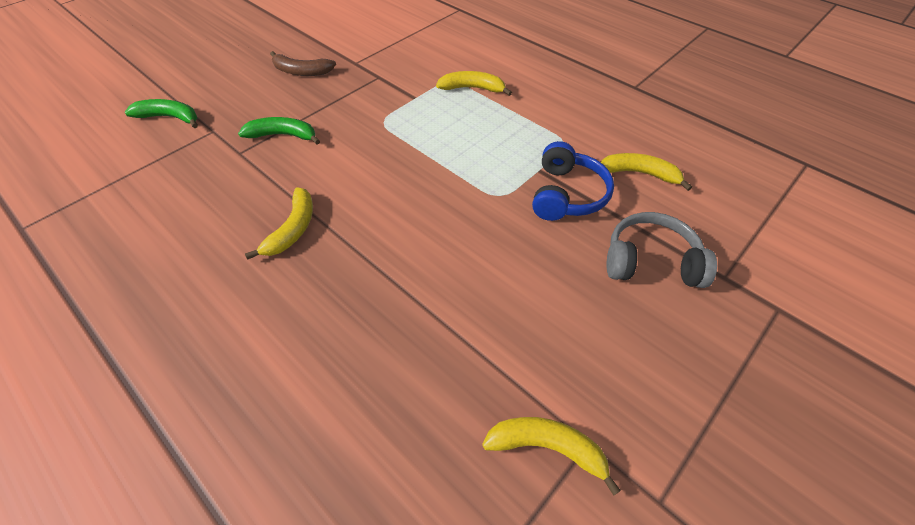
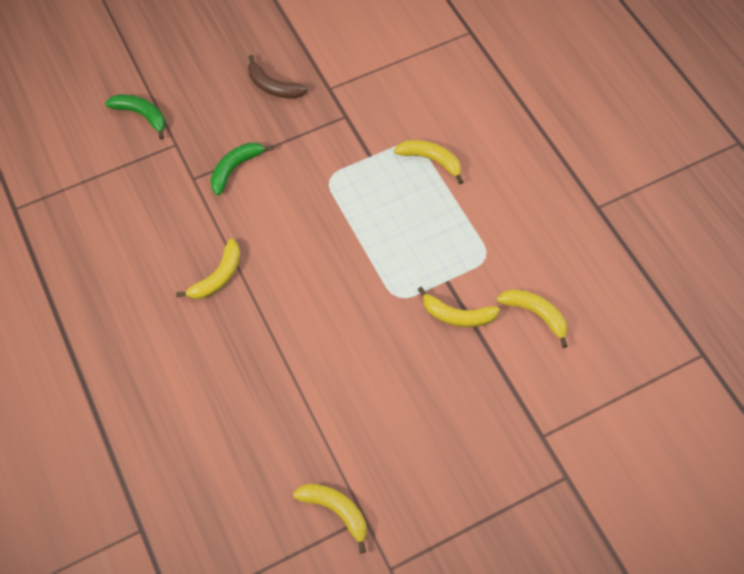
camera: 20 degrees right, 10 degrees up
green banana [238,117,320,145] -> green banana turned 75 degrees counterclockwise [210,143,273,195]
blue headphones [532,141,614,221] -> yellow banana [417,287,500,327]
grey headphones [606,212,717,288] -> none

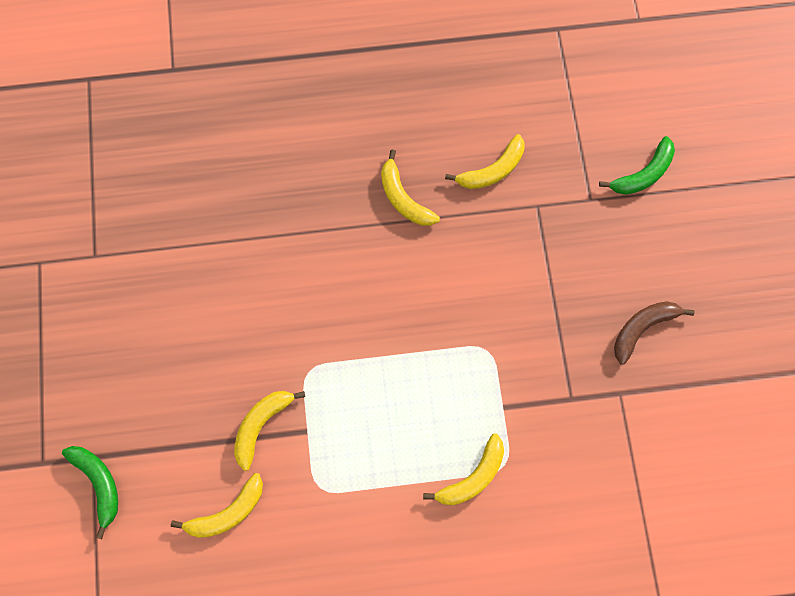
camera: 110 degrees right, 10 degrees up
green banana [210,143,273,195] -> green banana moved to [62,446,118,539]
yellow banana [293,484,367,553] -> yellow banana moved to [445,134,524,189]

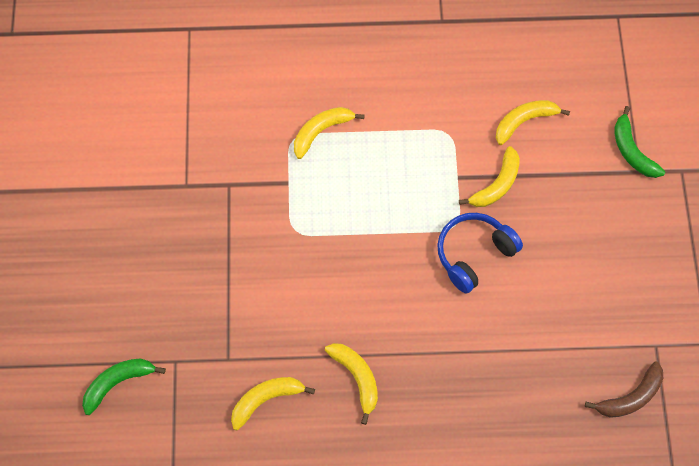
camera: 175 degrees left, 5 degrees down
brown banana [614,301,694,365] -> brown banana moved to [585,362,663,418]
none -> blue headphones [437,213,523,294]

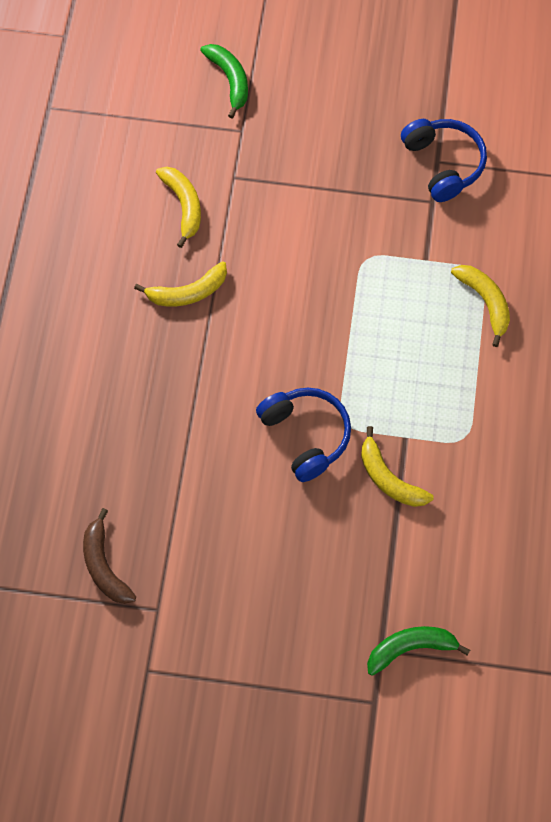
camera: 100 degrees right, 0 degrees up
yellow banana [496,100,570,145] -> none
none -> blue headphones [401,119,487,202]

